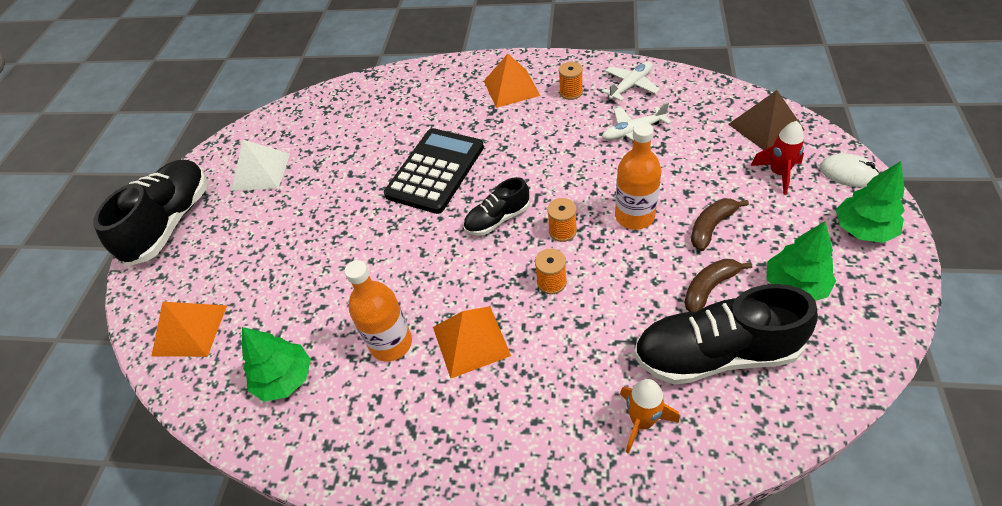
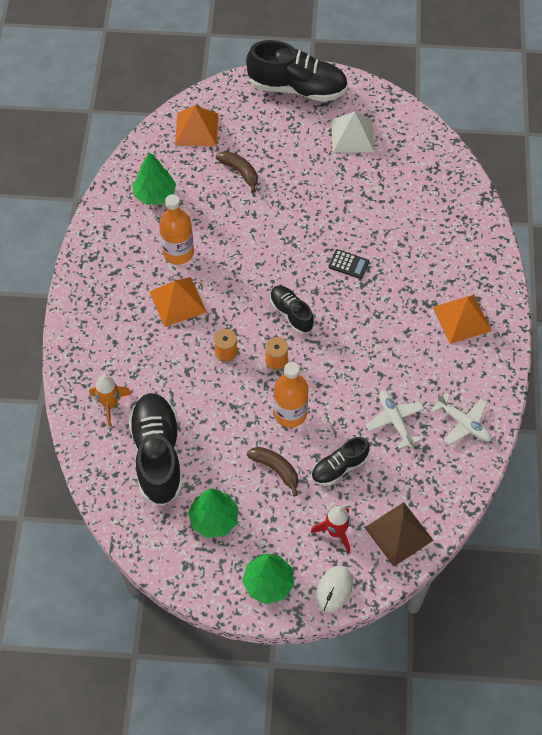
camera: 80 degrees right, 10 degrees up
black calculator [384,128,484,214] -> black calculator [329,249,369,279], size x0.41
orange spool [559,62,583,100] -> none
brown banana [684,259,752,312] -> brown banana moved to [216,151,258,193]
none -> black shoe [311,437,370,486]

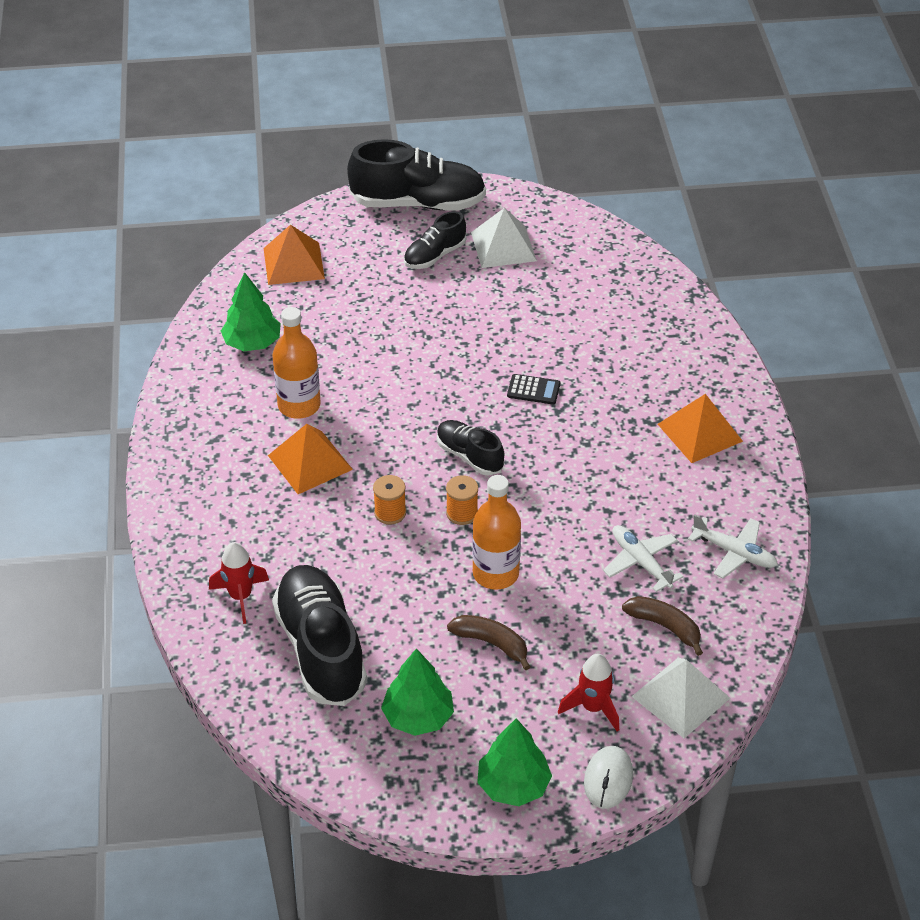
camera: 10 degrees left, 15 degrees down
orange rocket [89,375,132,426] -> red rocket [209,542,269,624]
brown banana [216,151,258,193] -> brown banana moved to [622,596,703,656]
black shoe [311,437,370,486] -> black shoe moved to [404,211,466,269]
brown pyramid [364,502,433,567] -> white pyramid [631,658,730,738]

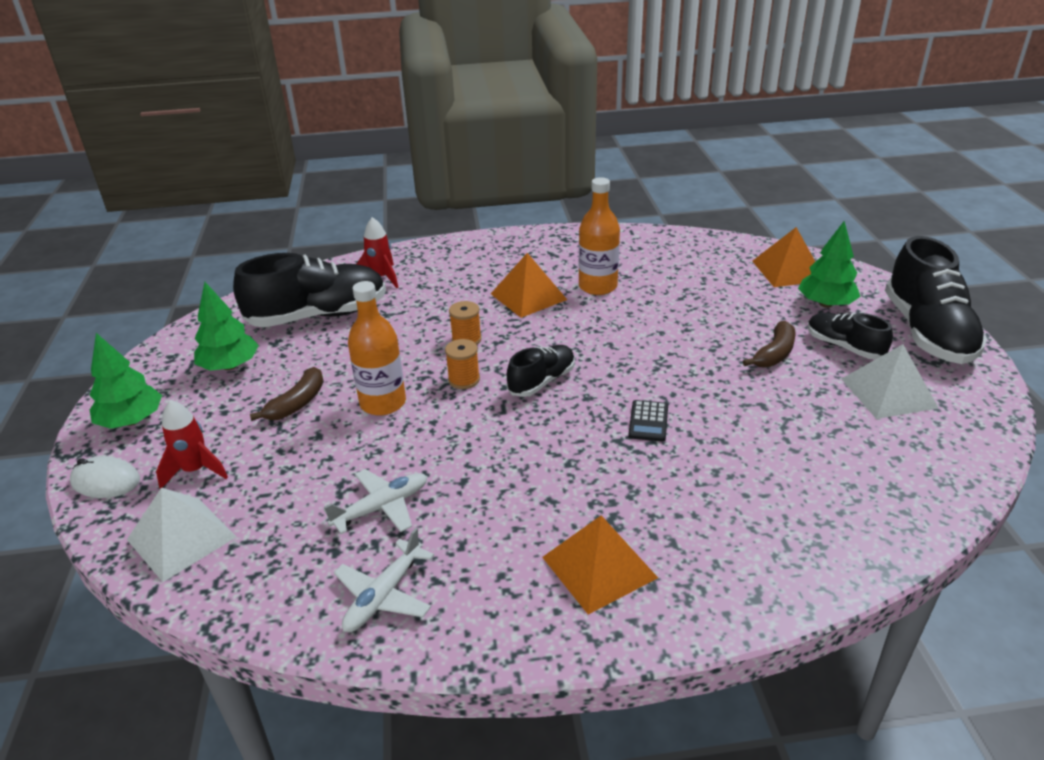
camera: 90 degrees right, 10 degrees down
green tree [221,272,281,351] -> green tree moved to [798,221,861,308]
brown banana [622,596,703,656] -> brown banana moved to [743,321,795,367]

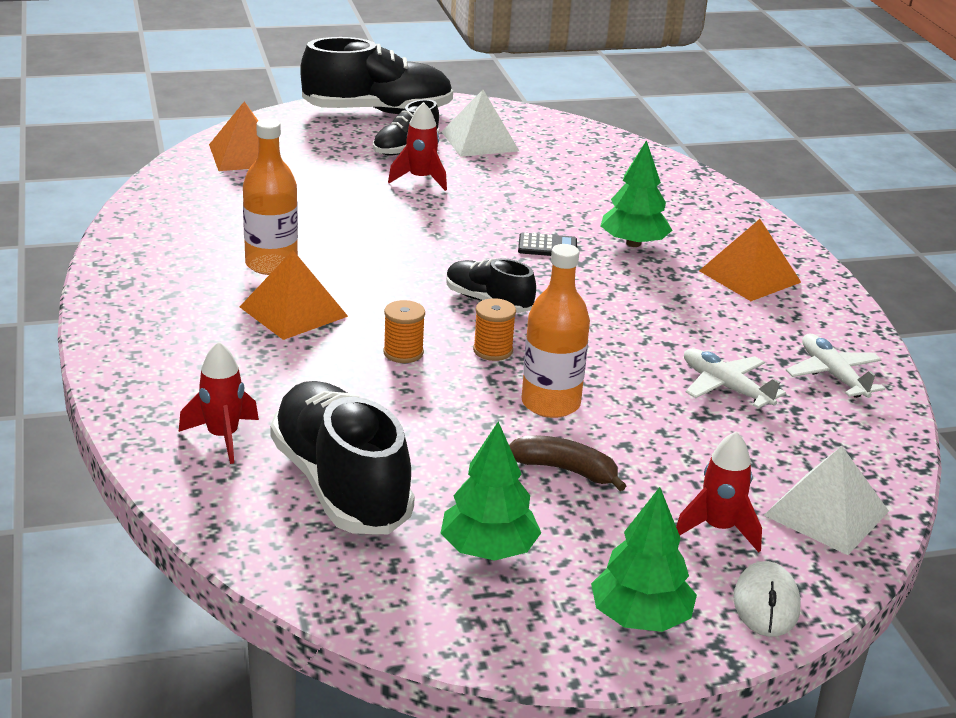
camera: 100 degrees left, 5 degrees down
white plane [334,528,434,632] -> white plane turned 135 degrees counterclockwise [786,334,885,398]
brown banana [743,321,795,367] -> red rocket [388,102,447,191]
green tree [798,221,861,308] -> green tree moved to [600,140,672,247]

